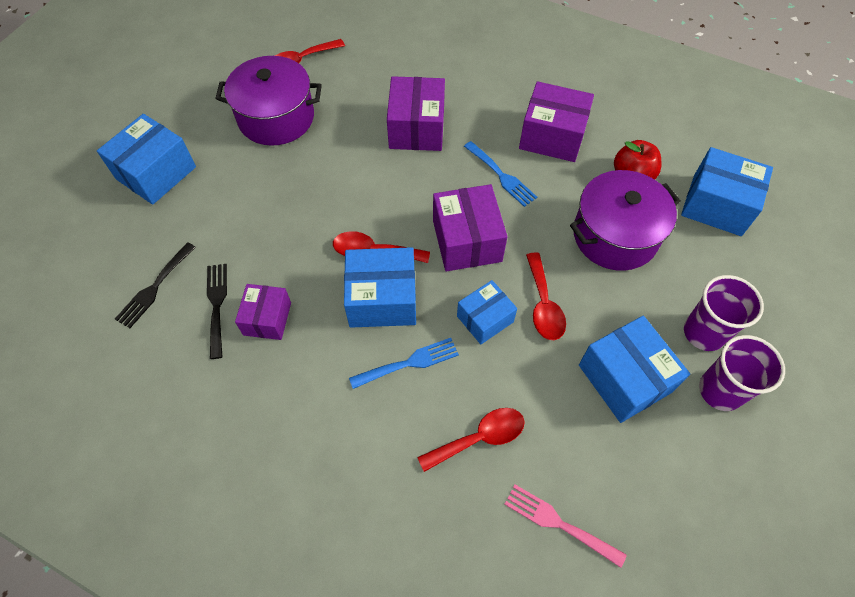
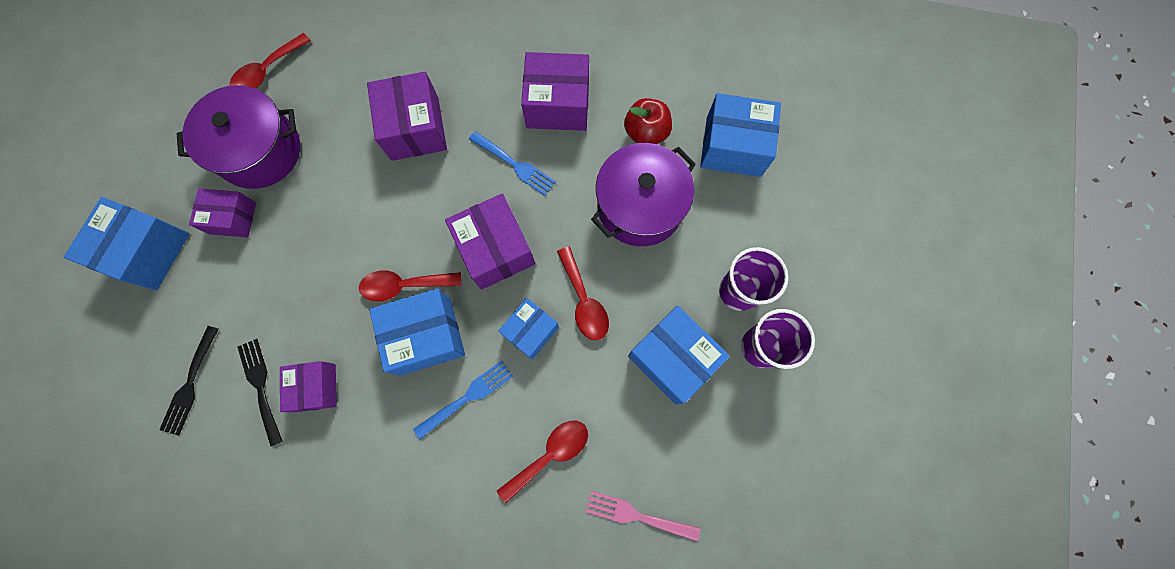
camera: 15 degrees left, 15 degrees up
none -> purple box [189,189,256,237]

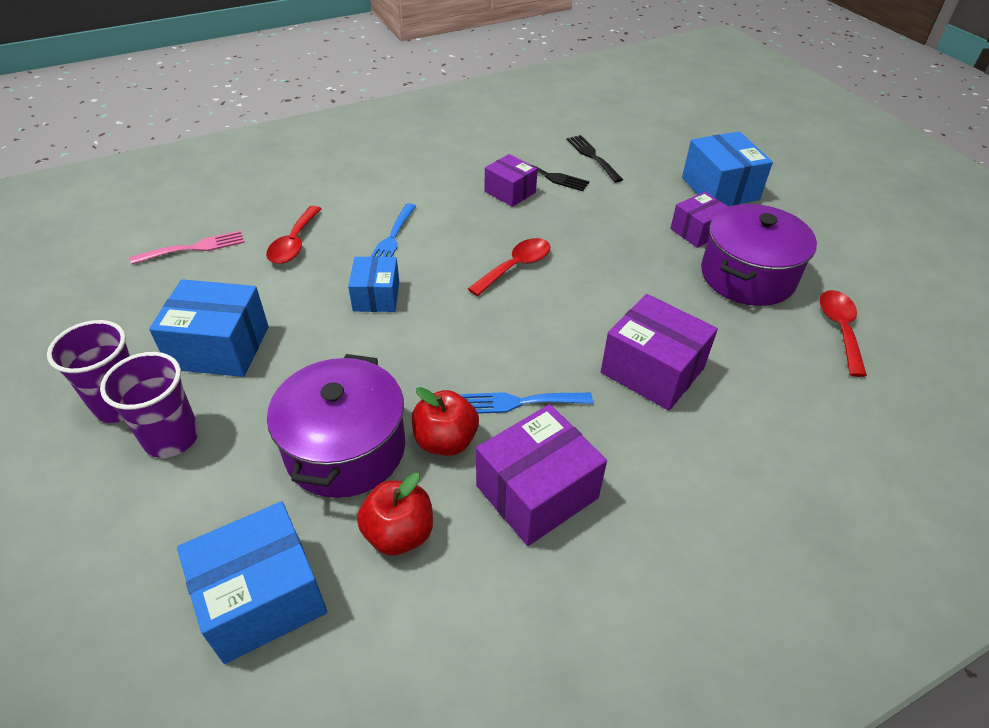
camera: 140 degrees right, 30 degrees down
blue box [369,288,465,375] -> none
purple box [445,194,535,290] -> none
red spoon [557,246,609,341] -> none
none -> red apple [412,387,479,456]

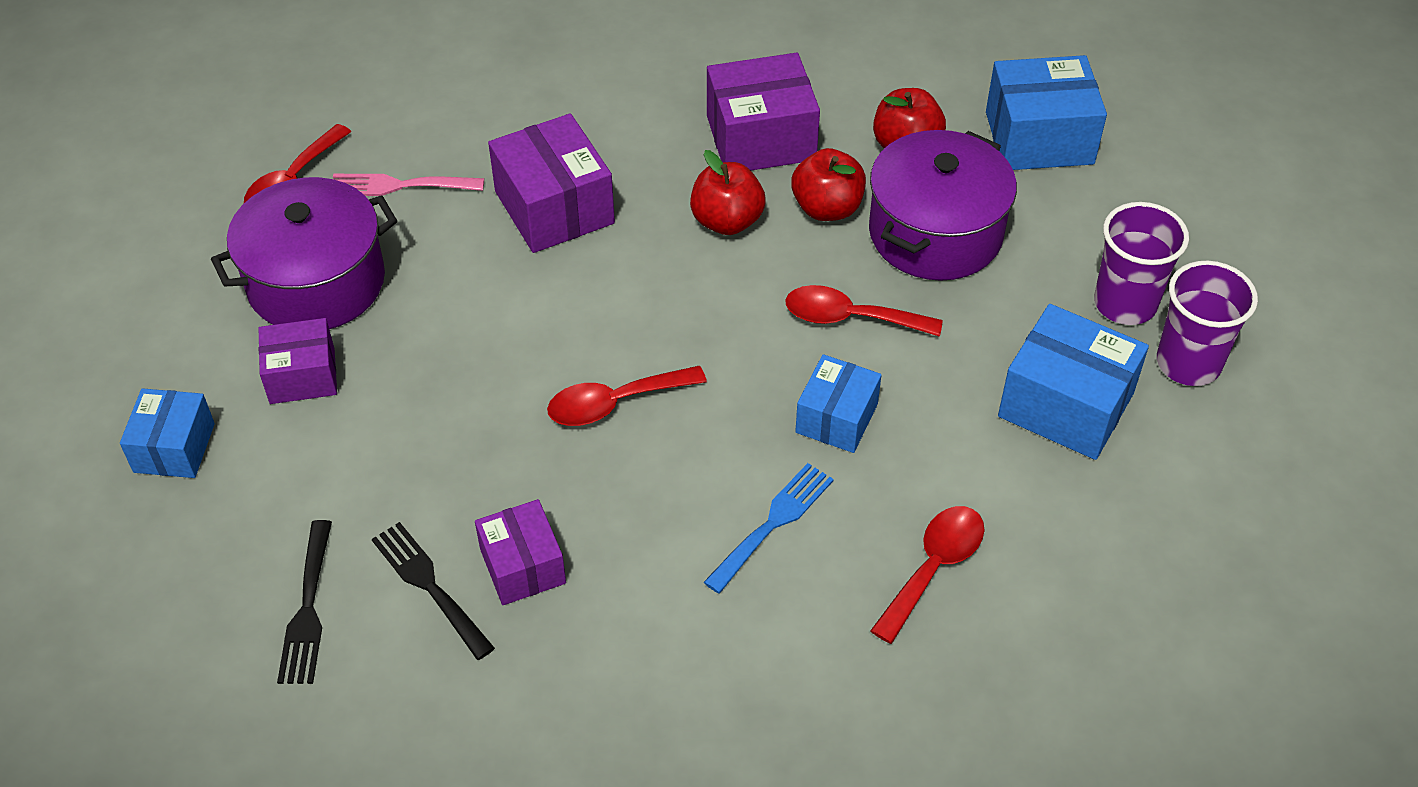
camera: 155 degrees left, 5 degrees up
pink fork [130,230,244,264] -> pink fork moved to [333,174,484,196]
blue fork [461,392,593,414] -> red apple [690,150,765,235]
blue box [682,132,773,206] -> blue box [120,388,215,478], size x0.64
none -> red spoon [785,285,943,337]

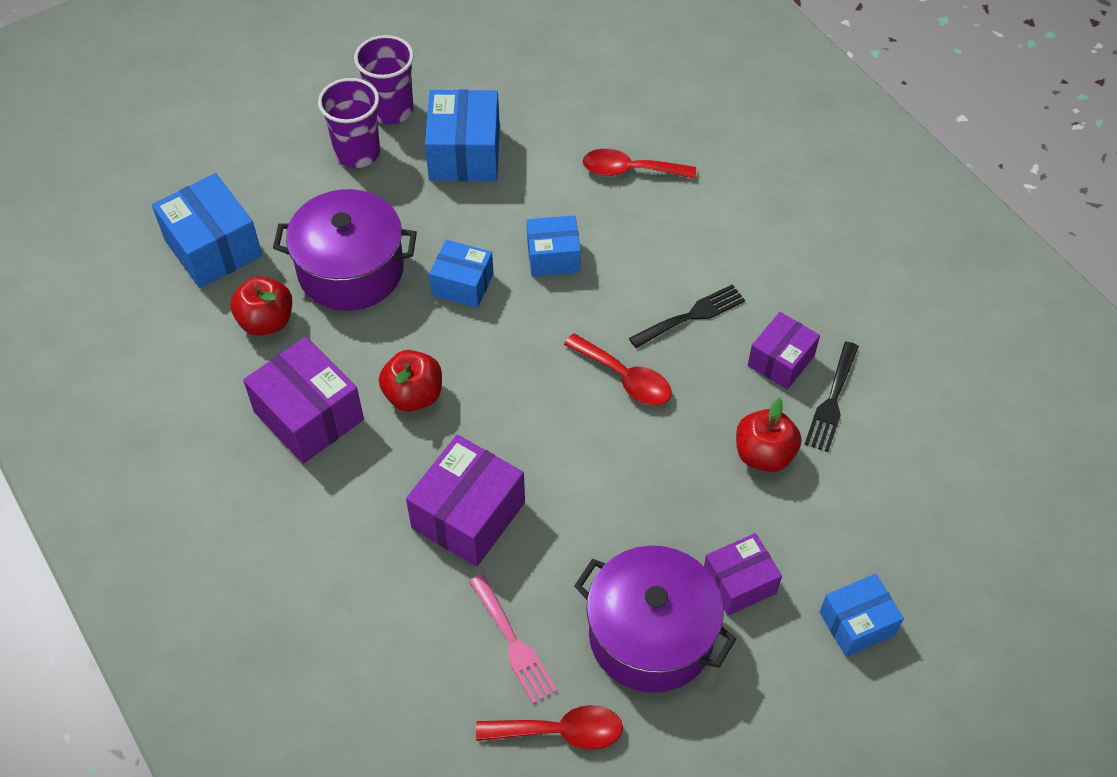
camera: 120 degrees left, 5 degrees up
purple box [258,318,337,404] -> purple box turned 75 degrees counterclockwise [704,533,782,616]
black fork [277,520,332,684] -> black fork moved to [629,284,745,348]
blue fork [704,463,834,594] -> none
red spoon [785,285,943,337] -> blue box [429,240,494,308]
red apple [791,148,866,221] -> red apple moved to [736,398,802,472]

